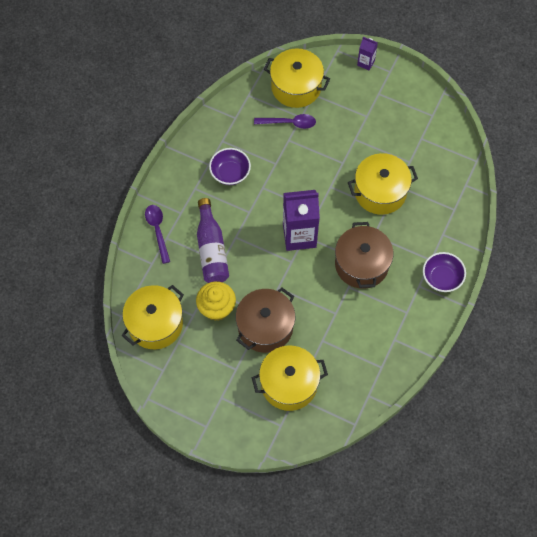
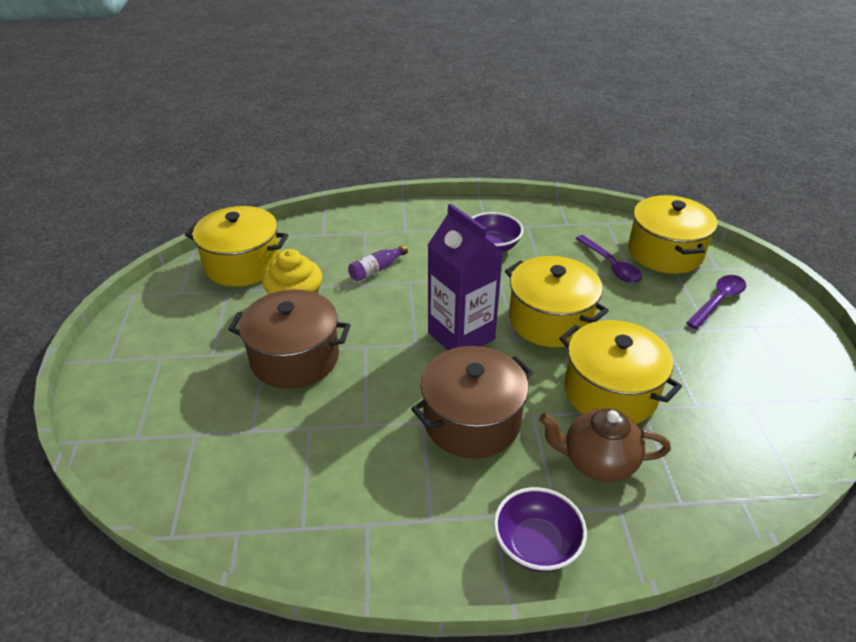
camera: 60 degrees right, 25 degrees down
purple spoon [145,205,170,264] -> purple spoon moved to [686,275,746,329]
purple bottle [197,198,229,283] -> purple bottle [348,245,408,282], size x0.52
yellow pot [251,346,328,411] -> yellow pot moved to [505,256,609,348]
purple carton [357,37,378,71] -> none
none -> brown teapot [539,408,671,482]

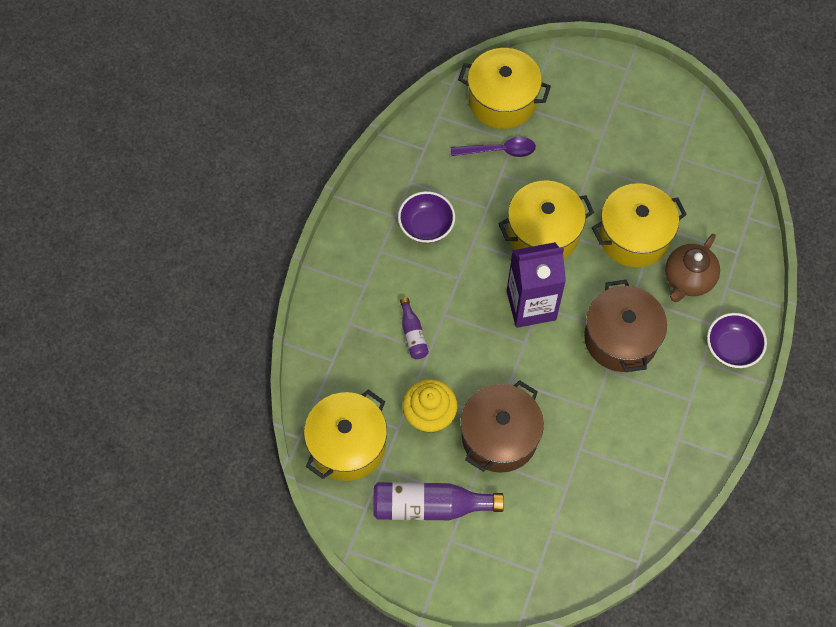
camera: 65 degrees left, 25 degrees up
purple spoon [686,275,746,329] -> none
none -> purple bottle [373,482,504,520]

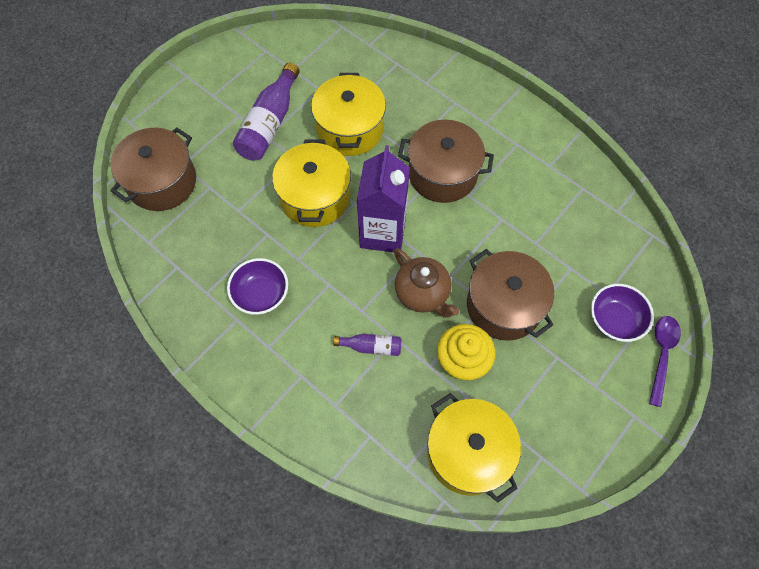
camera: 70 degrees left, 0 degrees up
purple bottle [373,482,504,520] -> purple bottle moved to [233,63,300,161]
purple spoon [451,137,536,157] -> purple spoon moved to [649,316,681,407]
yellow pot [458,48,551,129] -> brown pot [110,128,196,211]
brown teapot [665,234,720,302] -> brown teapot moved to [394,248,459,318]
purple bowl [707,313,767,368] -> purple bowl moved to [591,284,654,342]

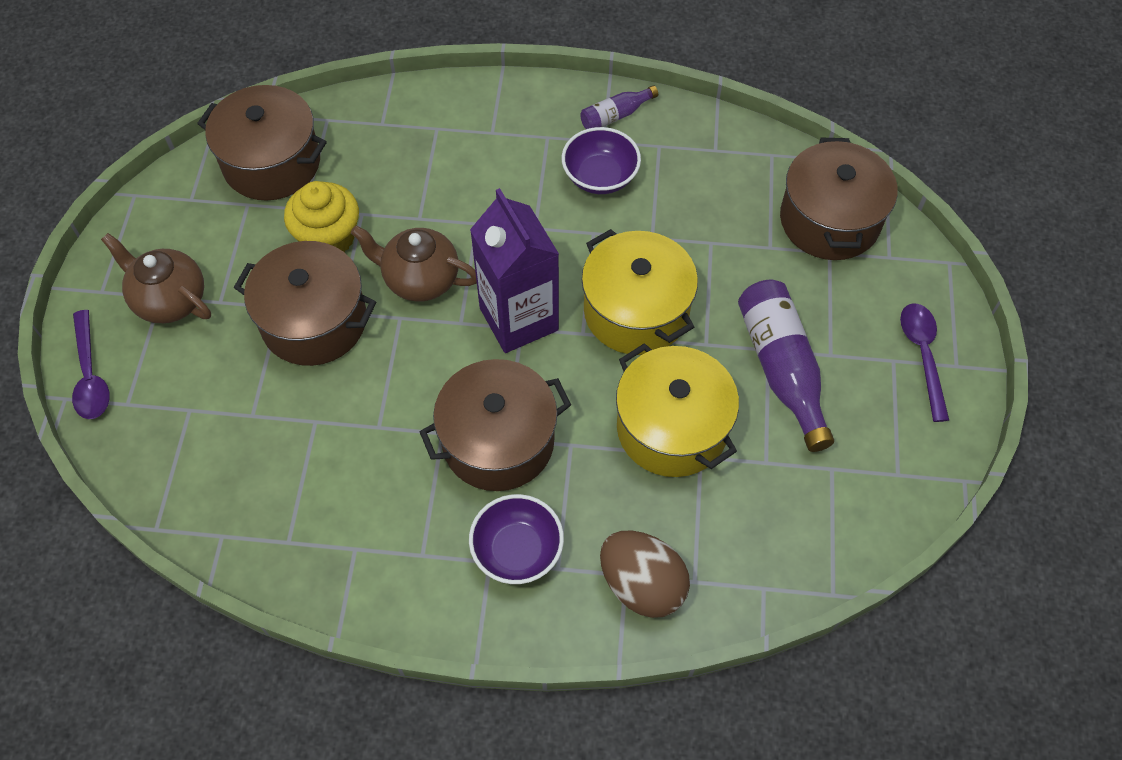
camera: 145 degrees right, 5 degrees down
purple bottle [333,334,402,356] -> purple bottle moved to [580,85,658,129]
yellow pot [427,393,521,503] -> brown pot [197,85,327,201]
purple bowl [591,284,654,342] -> purple bowl moved to [469,494,564,584]
none -> brown teapot [101,233,211,323]
none -> brown egg [600,531,690,618]
none -> purple spoon [900,303,949,422]

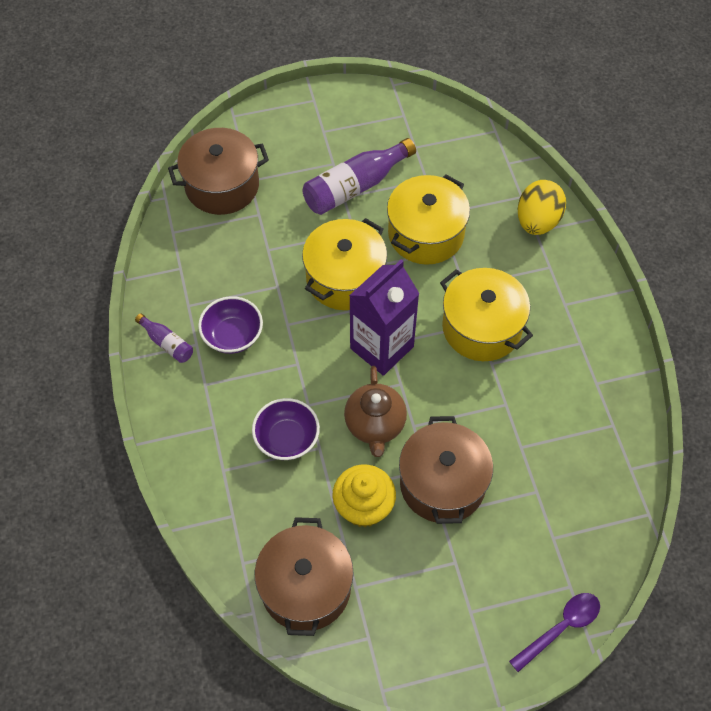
camera: 110 degrees left, 0 degrees up
brown teapot [101,233,211,323] -> none
brown pot [420,359,571,491] -> yellow pot [440,268,533,361]
purple bowl [469,494,564,584] -> purple bowl moved to [252,398,320,460]
brown egg [600,531,690,618] -> yellow egg [517,180,566,235]
purple spoon [900,303,949,422] -> none

